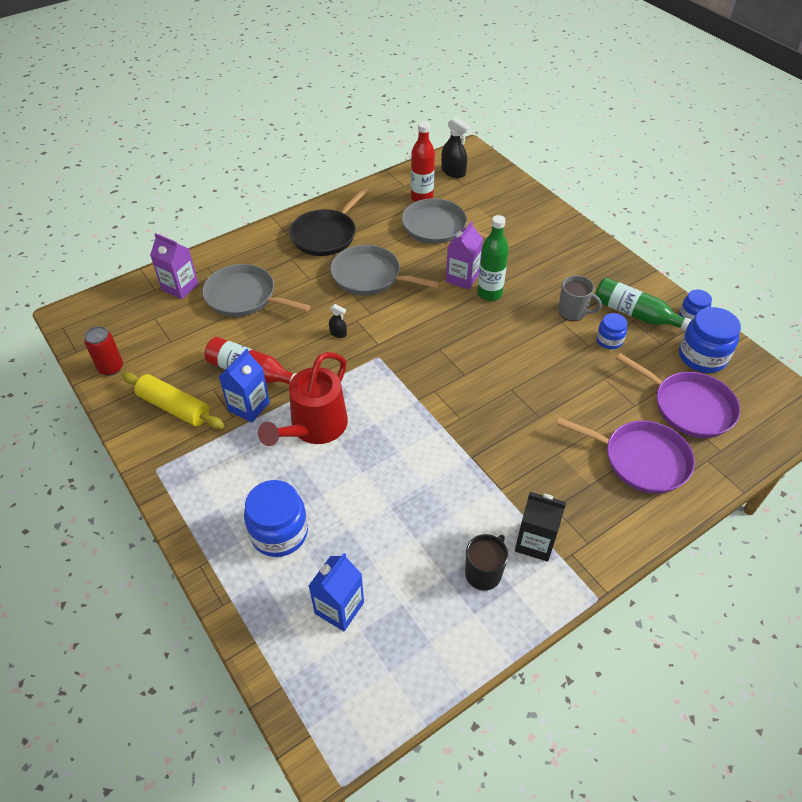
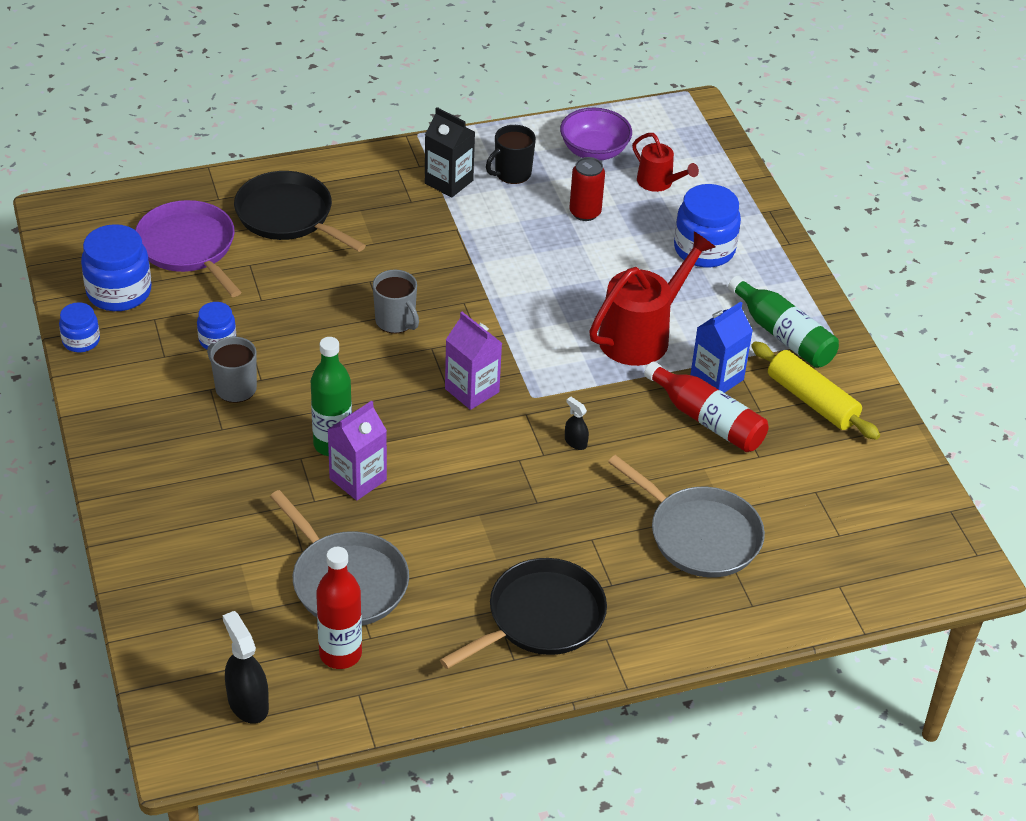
camera: 165 degrees left, 5 degrees down
red can [84,326,123,376] -> red can moved to [570,157,605,221]
purple carton [150,233,199,299] -> purple carton moved to [445,312,502,410]
blue carton [309,553,364,631] -> red watering can [632,133,699,192]
grey pan [330,245,440,295] -> none
purple pan [557,417,695,494] -> black pan [234,171,366,252]
green bottle [595,277,691,331] -> green bottle moved to [728,276,839,368]
none -> grey mug [373,270,419,333]
none -> purple bowl [560,108,632,160]

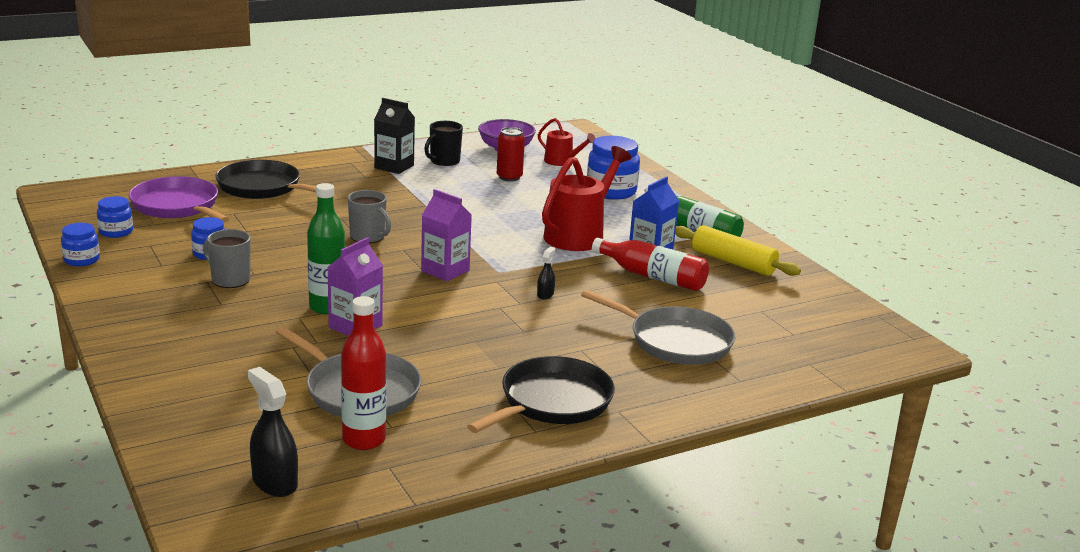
camera: 10 degrees left, 20 degrees down
blue jar [81,224,151,311] -> blue jar [97,196,133,238], size x0.56
black spray bottle [565,397,589,450] -> black spray bottle turned 75 degrees clockwise [537,247,555,299]

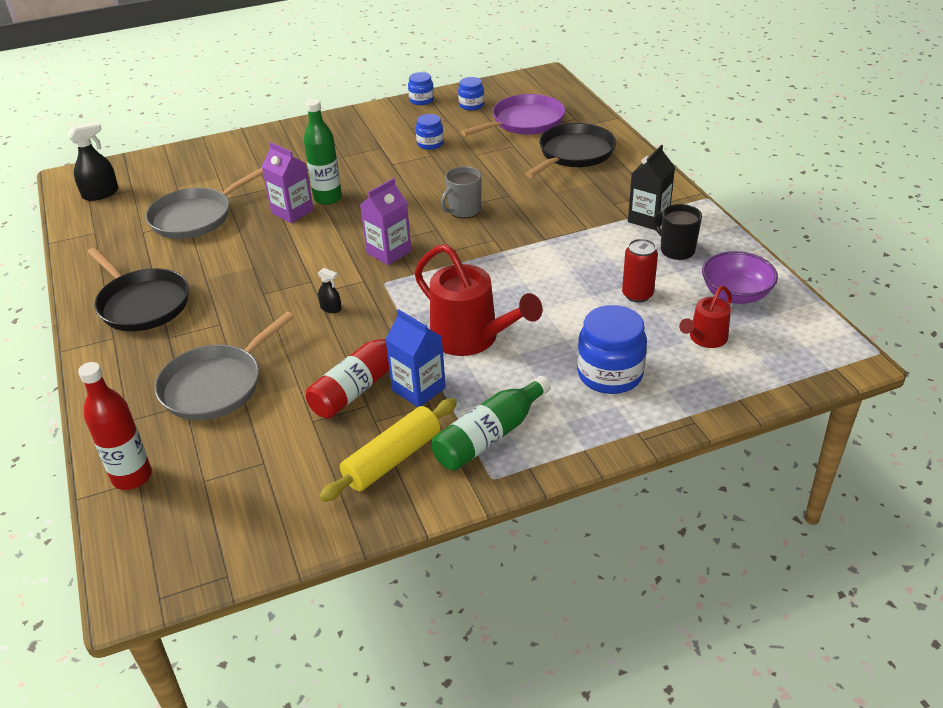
camera: 100 degrees right, 15 degrees up
grey mug [203,229,251,288] -> none
red bottle [341,296,386,450] -> red bottle moved to [78,362,152,490]

